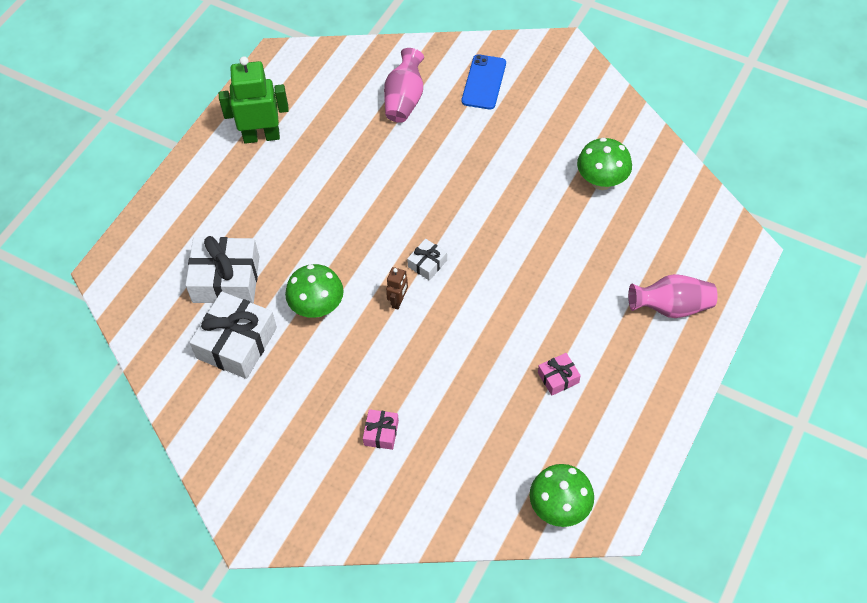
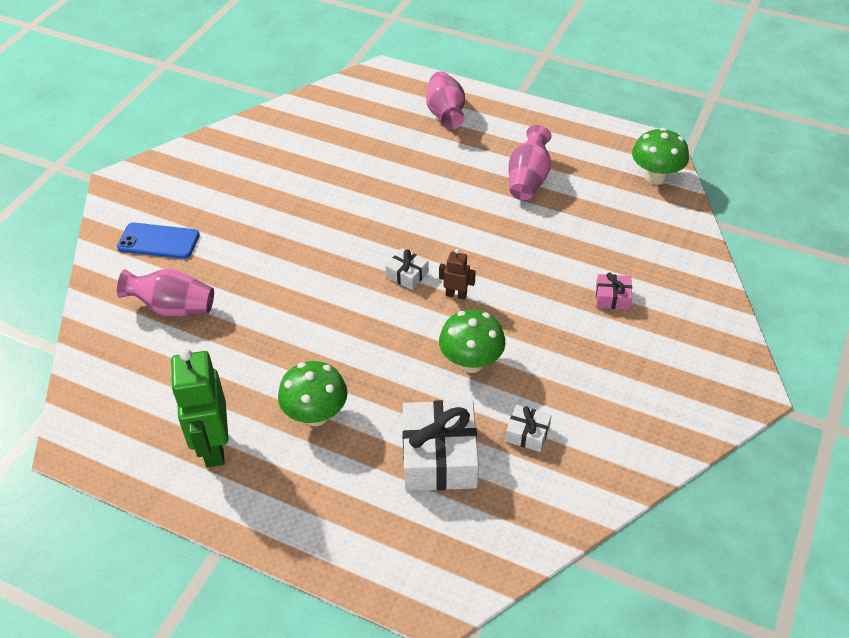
camera: 95 degrees left, 10 degrees down
white gift [190,292,277,379] -> white gift [505,405,552,452], size x0.49
pink gift [538,353,581,395] -> pink vase [508,125,552,200]
green mushroom [577,138,632,190] -> green mushroom moved to [278,361,348,426]

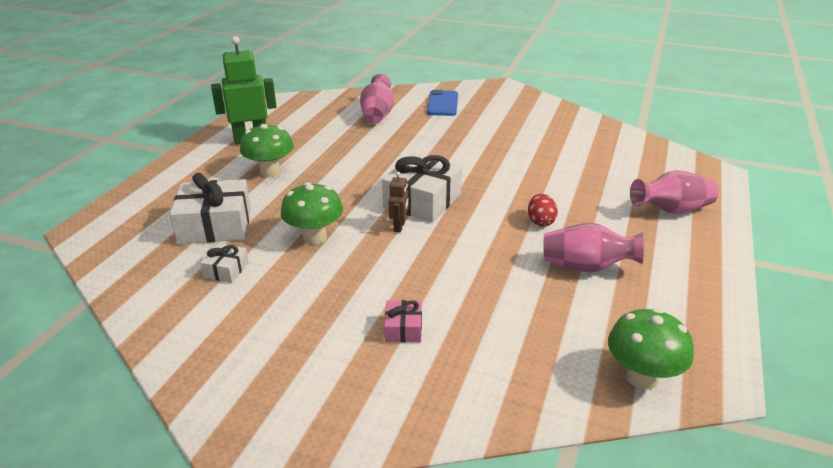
camera: 85 degrees right, 15 degrees down
white gift [385,248,429,290] -> white gift [382,153,462,222], size x2.06
none -> red egg [528,194,558,227]

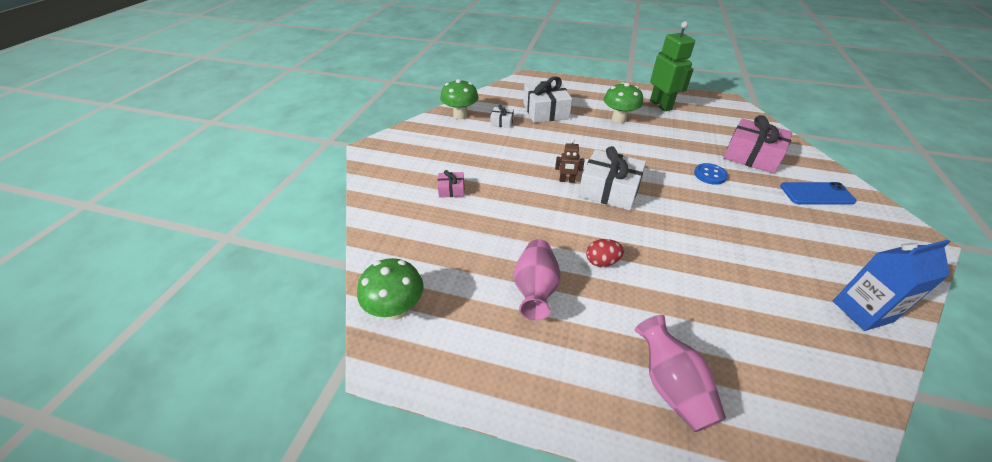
camera: 85 degrees right, 10 degrees up
green mushroom [281,182,343,245] -> green mushroom moved to [440,79,479,119]
pink vase [360,74,394,124] -> pink gift [723,115,792,174]
none -> blue button [694,163,728,185]
none -> blue carton [833,240,950,331]

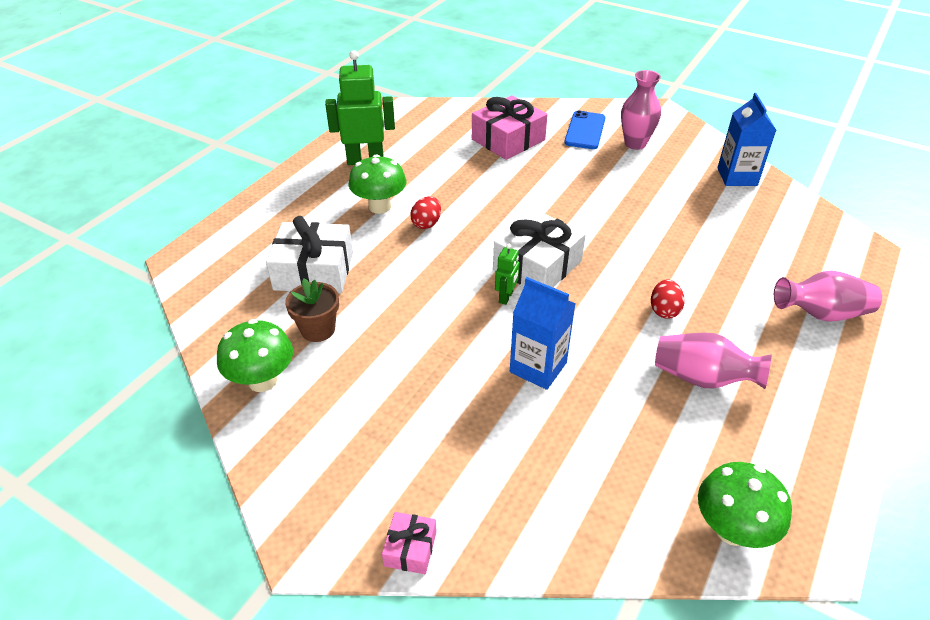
camera: 75 degrees left, 0 degrees up
pink gift [438,170,464,198] -> pink gift moved to [382,512,437,574]
white gift [490,104,514,128] -> brown flower pot [285,279,339,342]
brown robot [555,139,585,183] -> green robot [495,244,520,305]
blue button [694,163,728,185] -> none
none -> red egg [410,196,441,229]
none -> blue carton [510,277,576,390]
none -> pink vase [621,70,661,150]

